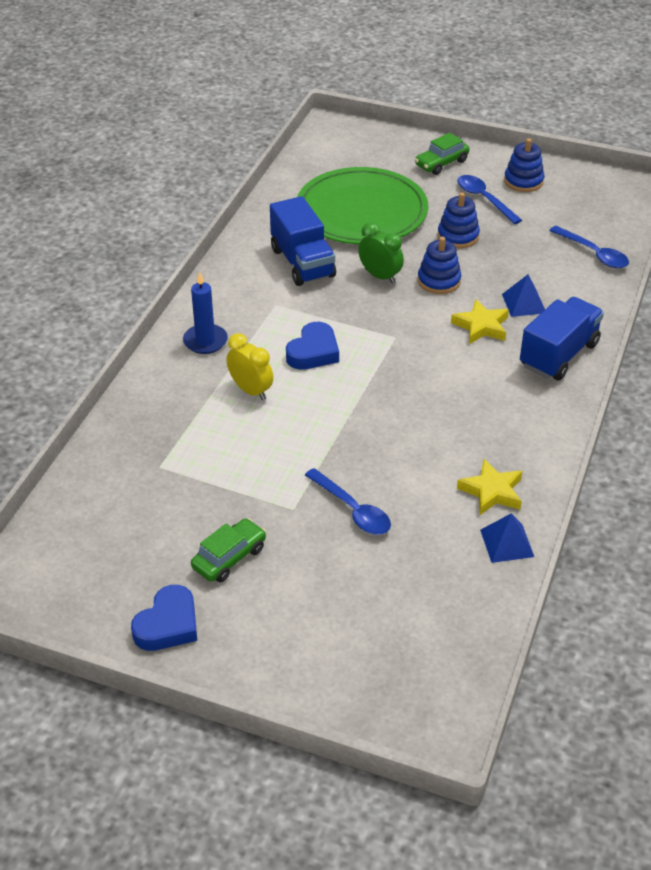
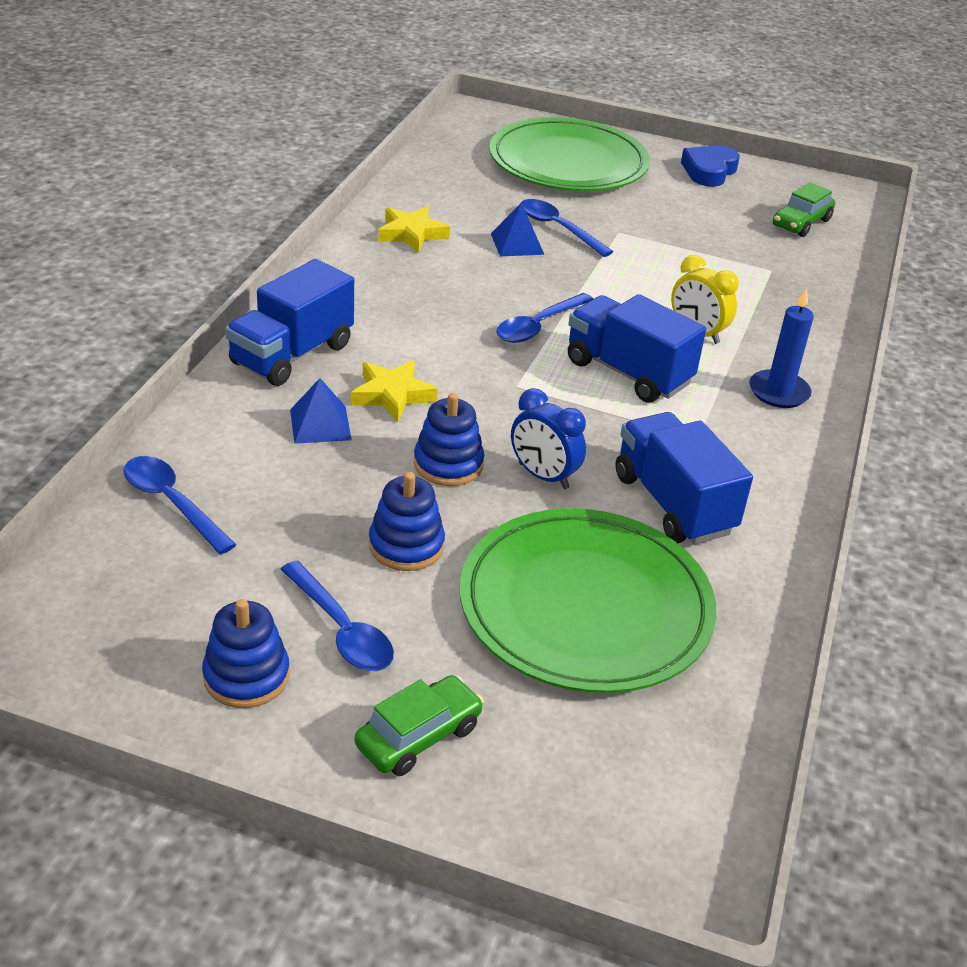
camera: 175 degrees right, 5 degrees down
green car [191,518,266,583] -> green car moved to [773,182,835,237]
blue heart [286,322,339,370] -> blue truck [568,294,706,403]
green clock [358,222,404,284] -> blue clock [511,388,586,489]
blue pyramid [480,513,534,563] -> blue pyramid moved to [491,202,544,256]
none -> green plate [489,117,650,191]
none -> blue spoon [496,293,594,343]

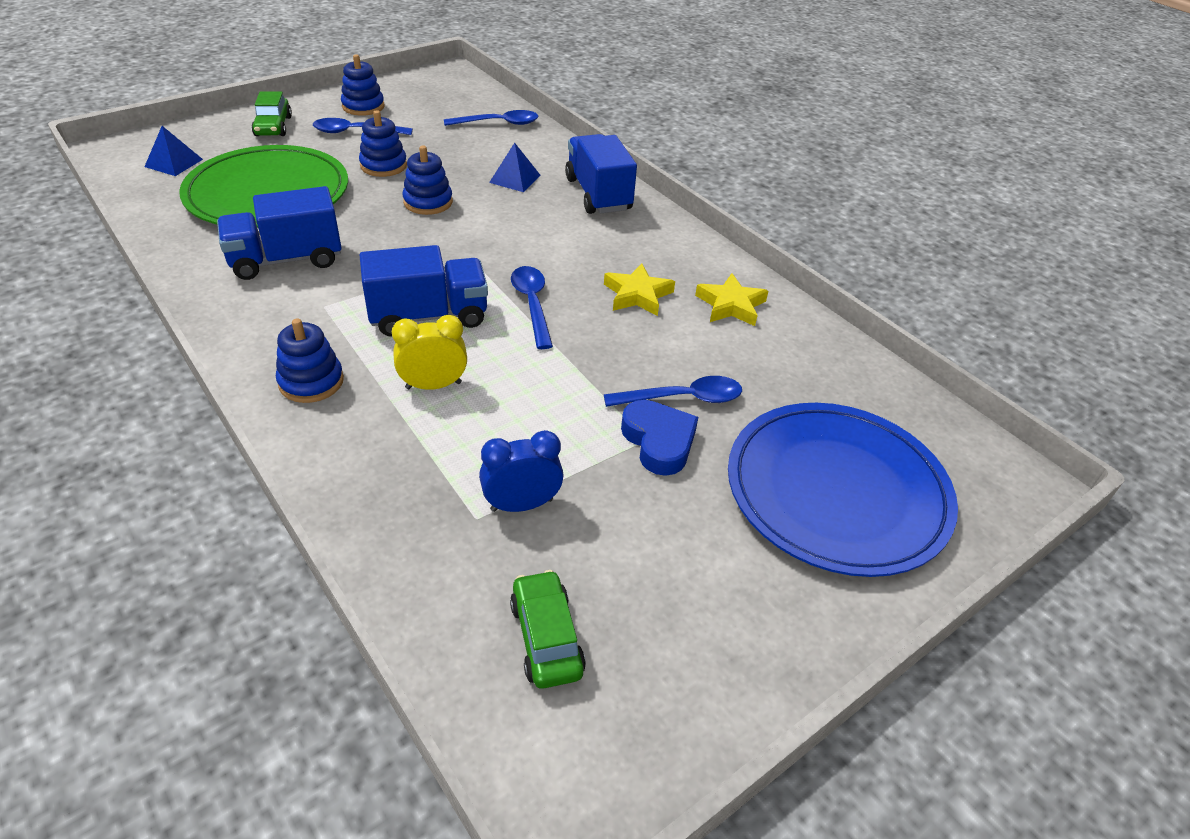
camera: 125 degrees right, 5 degrees up
yellow star [351,360,438,422] -> yellow star moved to [604,263,675,316]
green plate [489,117,650,191] -> blue plate [728,403,958,577]
blue pyramid [491,202,544,256] -> blue pyramid moved to [145,126,203,176]
blue clock [511,388,586,489] -> blue clock moved to [479,430,564,512]
blue truck [616,412,753,544] -> blue truck turned 150 degrees clockwise [217,186,342,280]
blue heart [681,146,740,187] -> blue heart moved to [621,400,698,476]
blue candle [749,288,814,408] -> blue stacking toy [276,318,344,403]

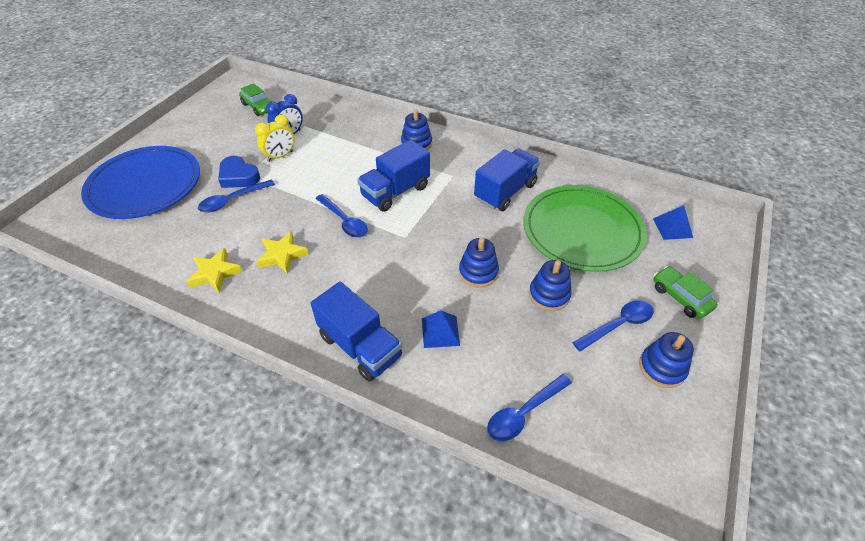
camera: 155 degrees right, 5 degrees up
yellow clock [392,315,467,390] -> yellow clock moved to [255,115,295,162]

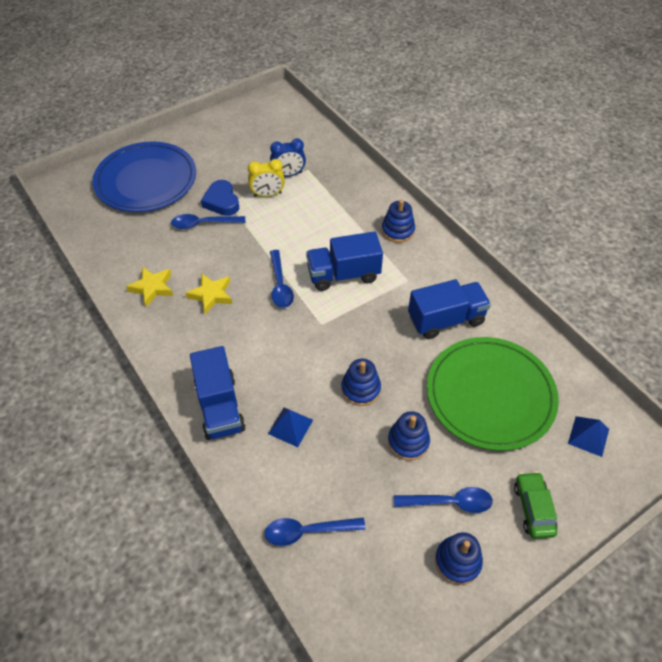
camera: 30 degrees right, 5 degrees up
green car [239,83,272,116] -> none

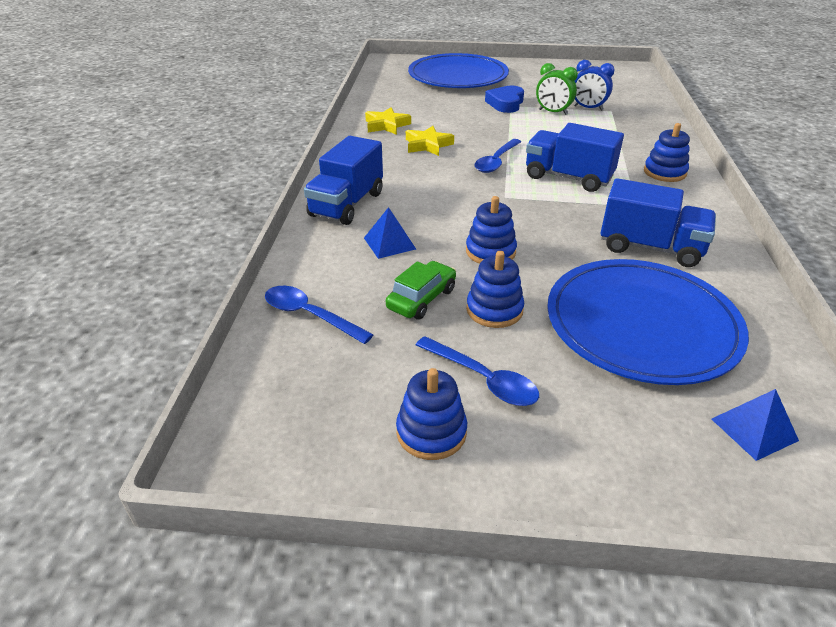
camera: 40 degrees right, 15 degrees down
blue spoon [171,214,245,229] -> none
yellow clock [248,159,285,197] -> green clock [536,63,578,115]
green plate [427,337,559,451] -> blue plate [547,259,749,385]
green car [514,472,557,539] -> green car moved to [386,261,456,320]

